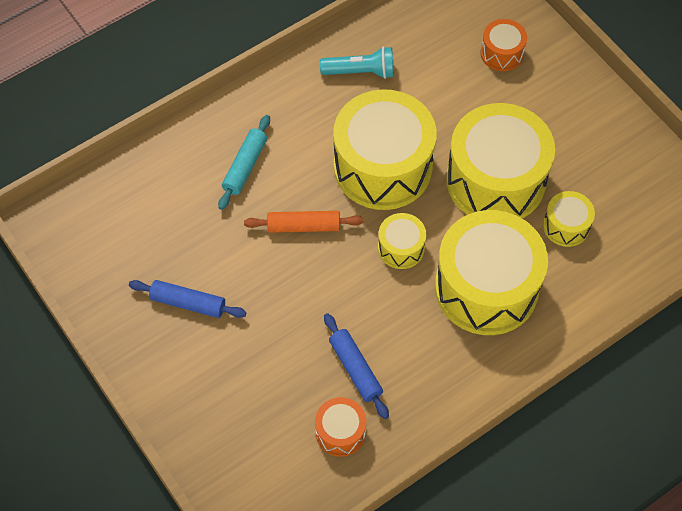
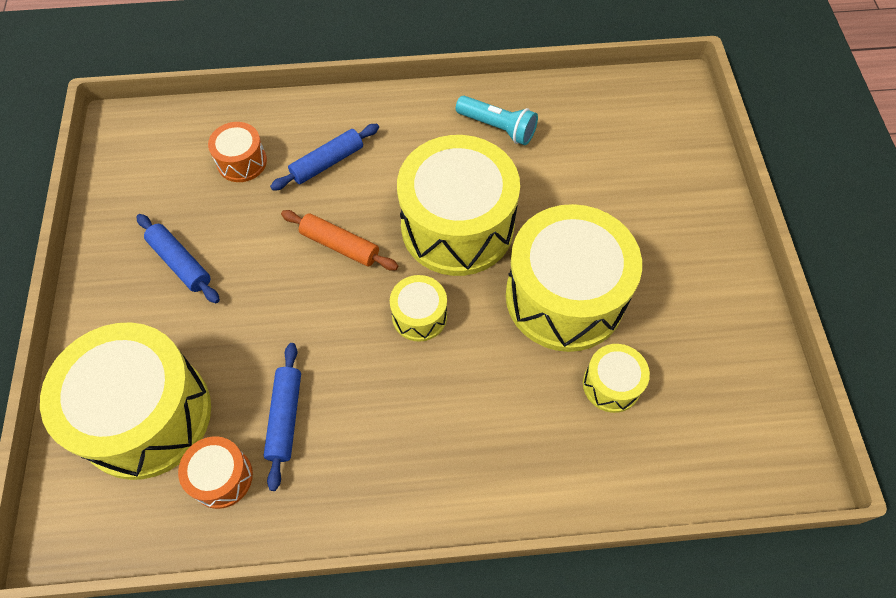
camera: 30 degrees right, 0 degrees up
turquoise rolling pin [218,115,270,210] -> blue rolling pin [270,124,379,191]
yellow drum [435,210,548,335] -> yellow drum moved to [40,322,211,480]
orange drum [481,19,527,71] -> orange drum moved to [208,122,267,182]

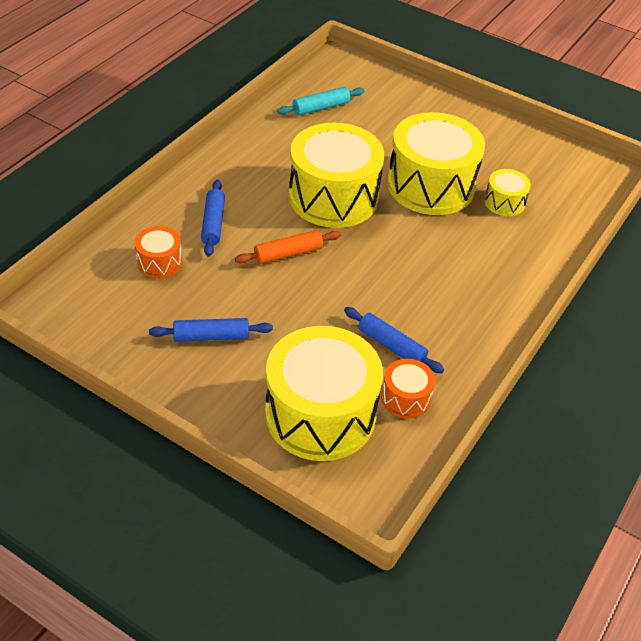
camera: 55 degrees left, 15 degrees down
yellow drum [390,275,447,342] -> none
turquoise flashlight [456,96,538,145] -> none
none -> turquoise rolling pin [277,87,364,115]

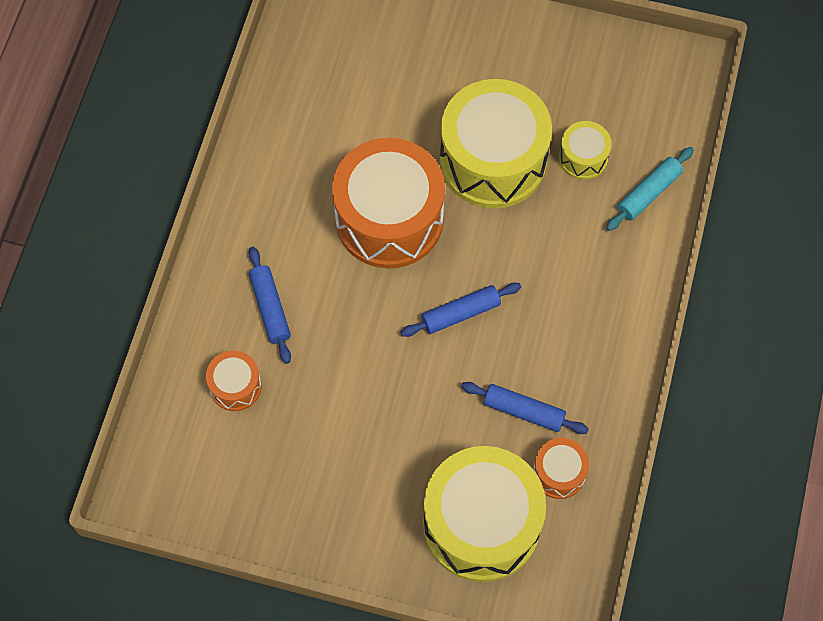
camera: 15 degrees left, 20 degrees up
blue rolling pin [149,318,273,342] -> blue rolling pin moved to [401,283,521,337]
orange rolling pin [235,230,341,264] -> none
turquoise rolling pin [277,87,364,115] -> turquoise rolling pin moved to [606,147,694,231]
yellow drum [289,122,384,228] -> orange drum [332,138,445,269]

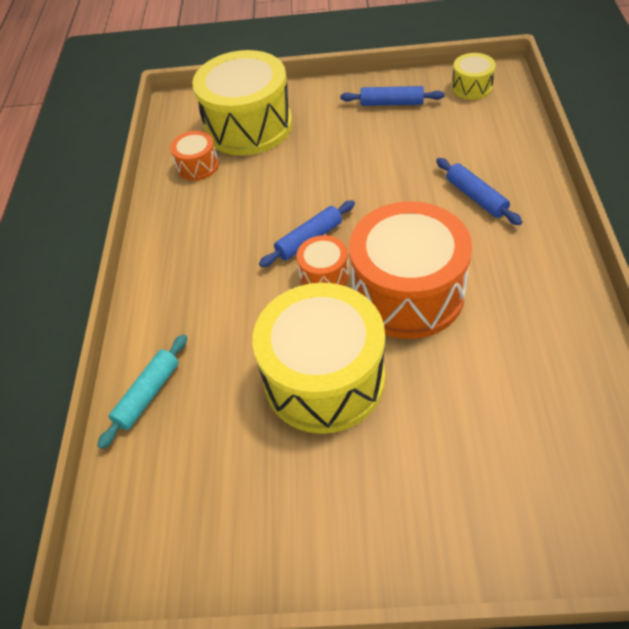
camera: 170 degrees right, 15 degrees down
orange drum [206,351,262,411] -> orange drum moved to [296,235,349,286]
blue rolling pin [461,382,589,434] -> blue rolling pin moved to [340,86,444,106]
yellow drum [559,121,612,180] -> yellow drum moved to [452,53,496,100]

